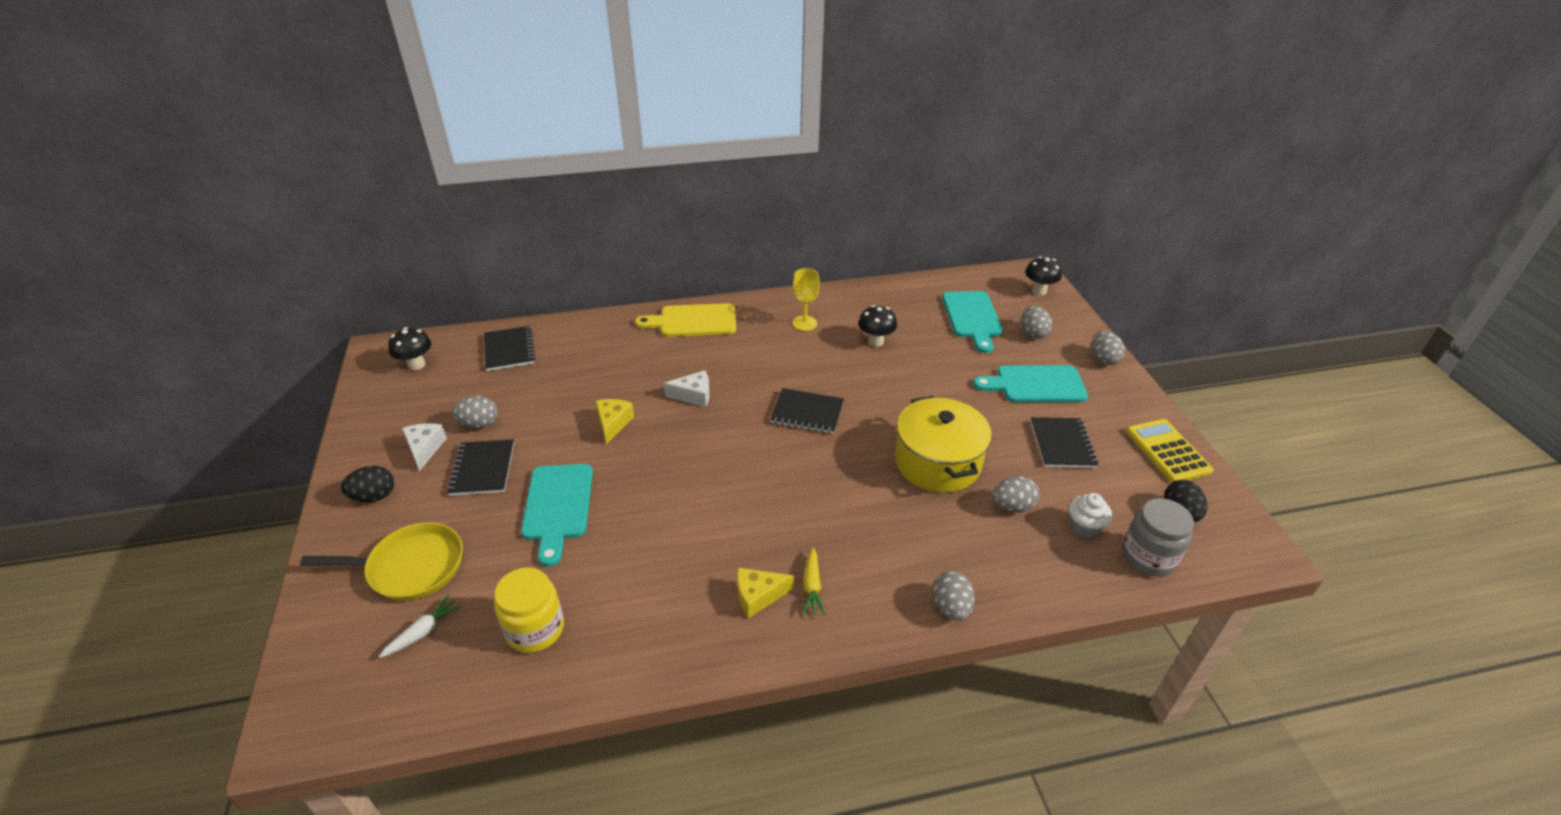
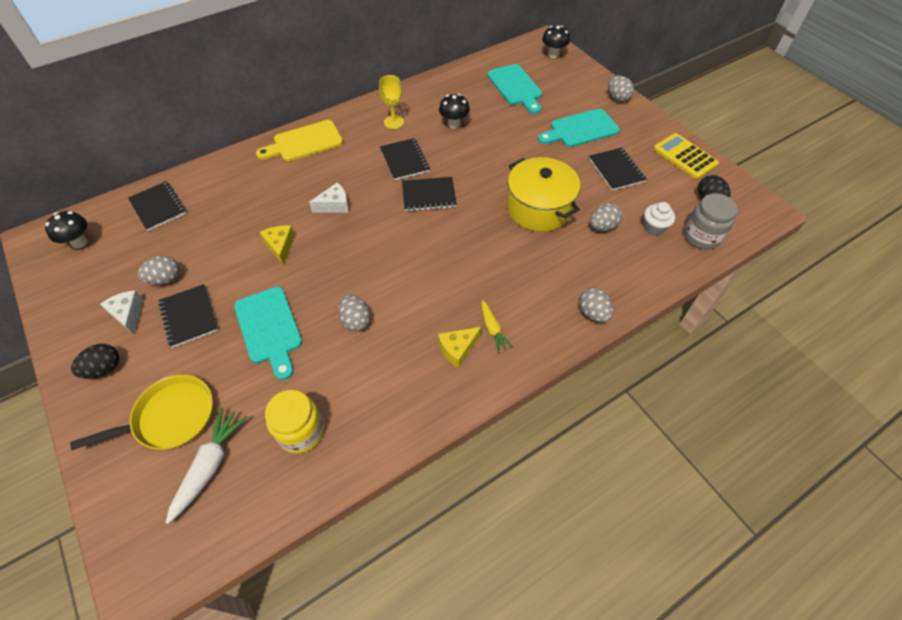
camera: 20 degrees left, 15 degrees up
white carrot [378,595,462,658] -> white carrot [166,407,247,524], size x1.64
grey egg [1021,306,1052,339] -> grey egg moved to [338,295,370,331]
none -> black notebook [380,138,430,180]

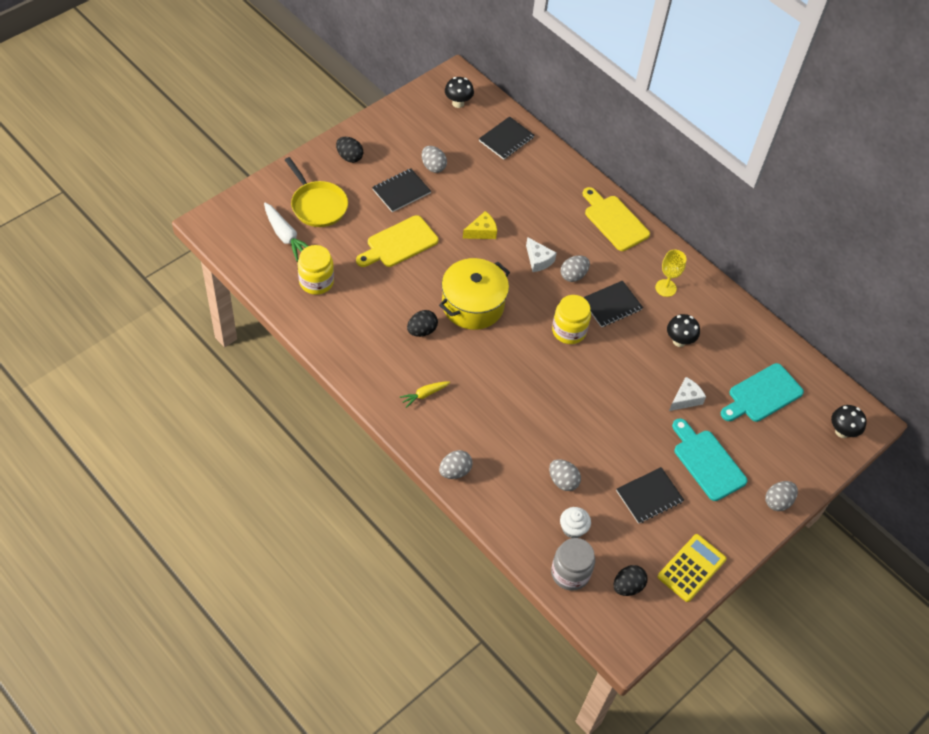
camera: 75 degrees right, 0 degrees up
white cheese [100,290,143,335] -> white cheese moved to [669,377,706,411]
white carrot [166,407,247,524] -> white carrot turned 45 degrees clockwise [264,203,308,262]
turquoise cutting board [234,287,302,380] -> yellow cutting board [356,215,438,267]
grey egg [338,295,370,331] -> grey egg moved to [561,255,590,282]
black notebook [402,177,457,211] -> yellow jar [552,295,591,344]
yellow cheese [438,327,481,368] -> none
yellow pot [507,157,580,232] -> yellow pot moved to [439,258,510,330]
none -> black egg [407,310,438,337]

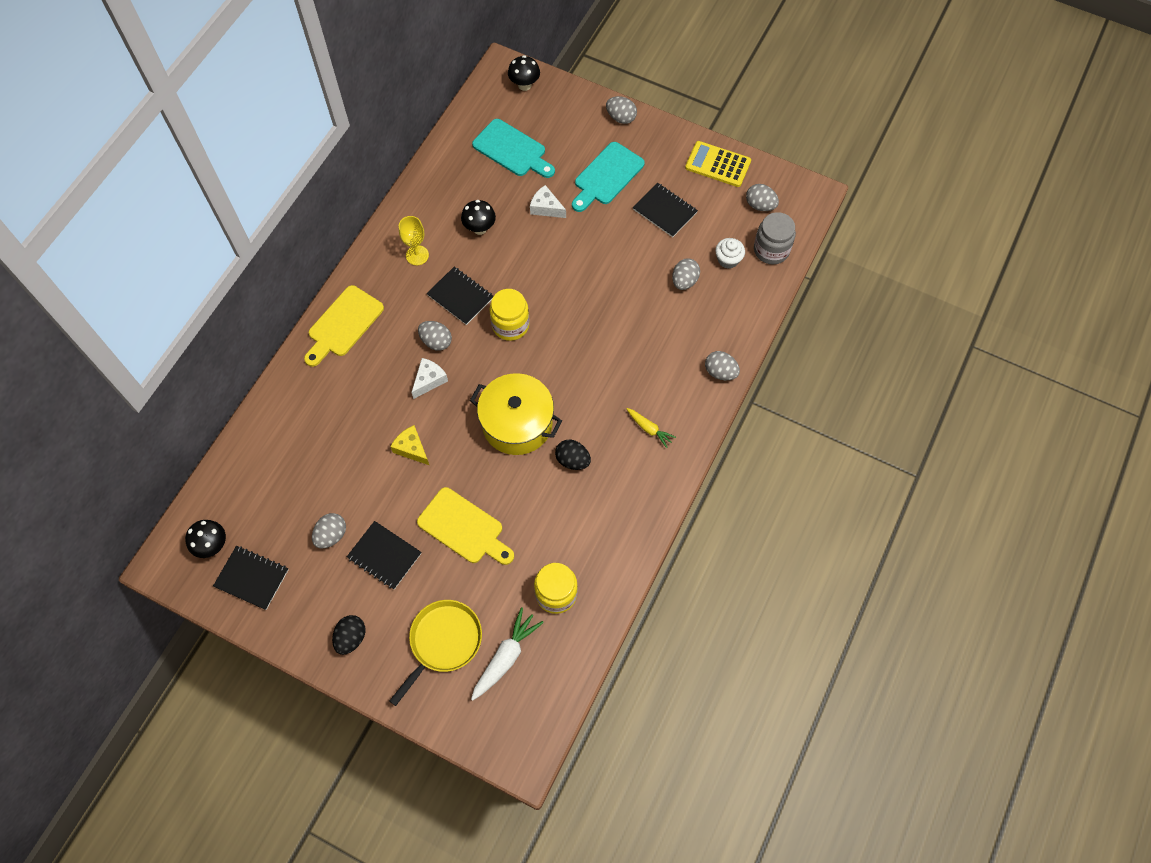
camera: 105 degrees left, 10 degrees up
black notebook [479,116,535,160] -> black notebook moved to [213,546,288,610]
black egg [613,565,648,596] -> grey egg [746,184,779,211]

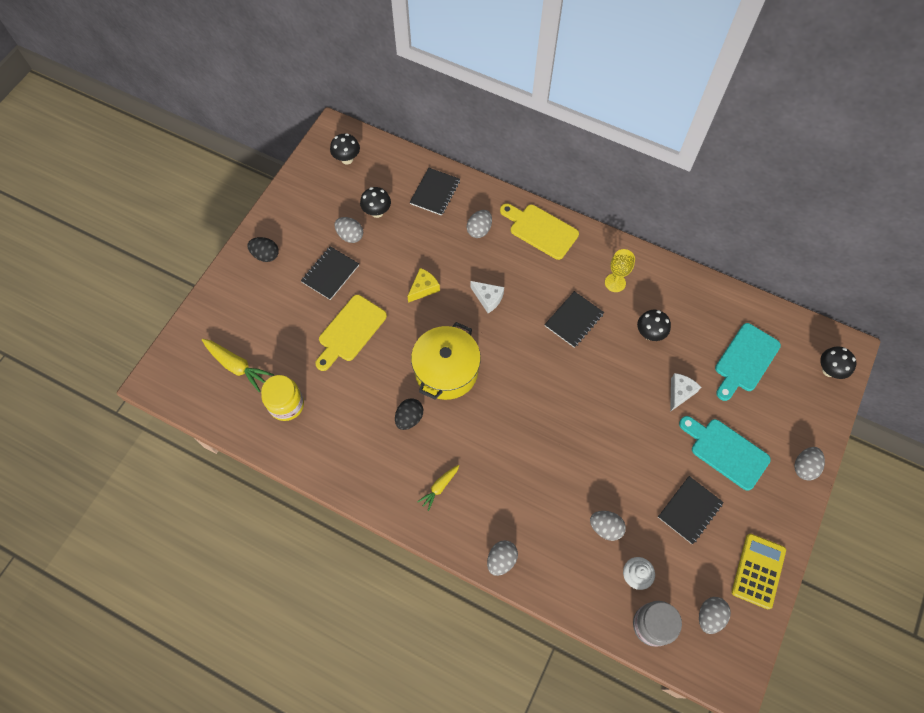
camera: 90 degrees right, 0 degrees up
black notebook [213,546,288,610] -> black notebook moved to [410,168,460,216]
yellow pan [390,600,482,706] -> none
grey egg [418,321,452,351] -> grey egg moved to [467,210,492,238]
white carrot [471,607,544,701] -> yellow carrot [202,339,274,392]
yellow jar [489,289,530,341] -> none
none -> black mushroom [360,187,391,218]

